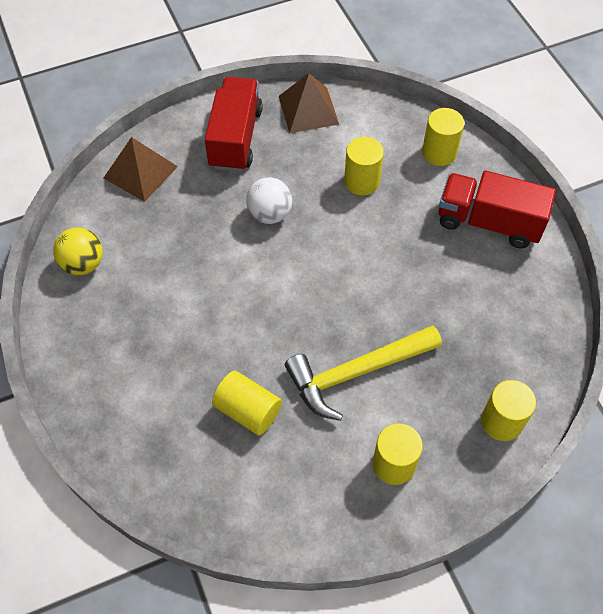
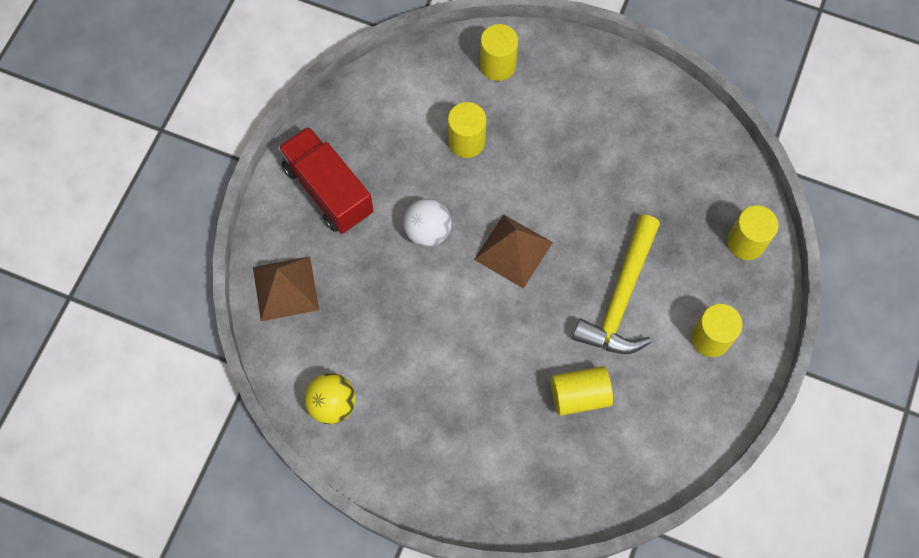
camera: 45 degrees left, 10 degrees up
brown pyramid [279,73,339,133] -> brown pyramid moved to [474,215,553,289]
red truck [439,170,556,249] -> none

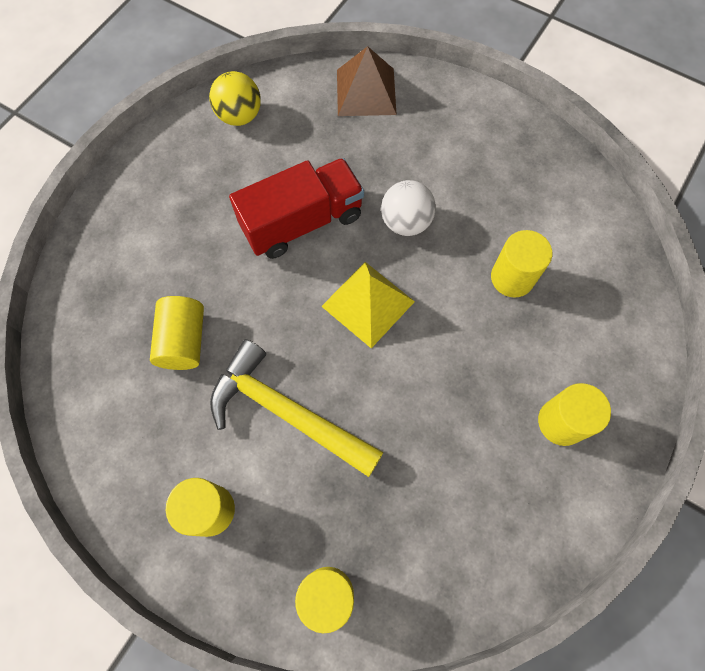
camera: 100 degrees right, 0 degrees up
red truck [278,126,374,234] -> red truck moved to [229,158,364,259]
brown pyramid [474,215,553,289] -> yellow pyramid [321,262,415,348]
yellow cylinder [480,24,518,81] -> yellow cylinder moved to [538,383,611,446]

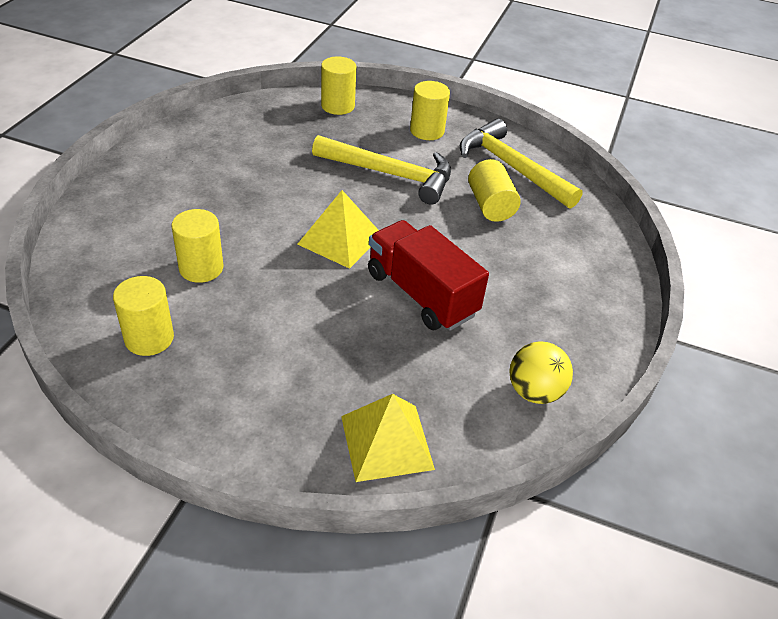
camera: 165 degrees right, 25 degrees down
red truck [229,158,364,259] -> red truck turned 90 degrees clockwise [368,220,489,331]
brown pyramid [337,46,397,116] -> yellow pyramid [341,394,435,482]
white ball [381,180,436,236] -> none
yellow cylinder [538,383,611,446] -> yellow cylinder moved to [113,276,174,356]
none -> yellow hammer [460,119,583,209]

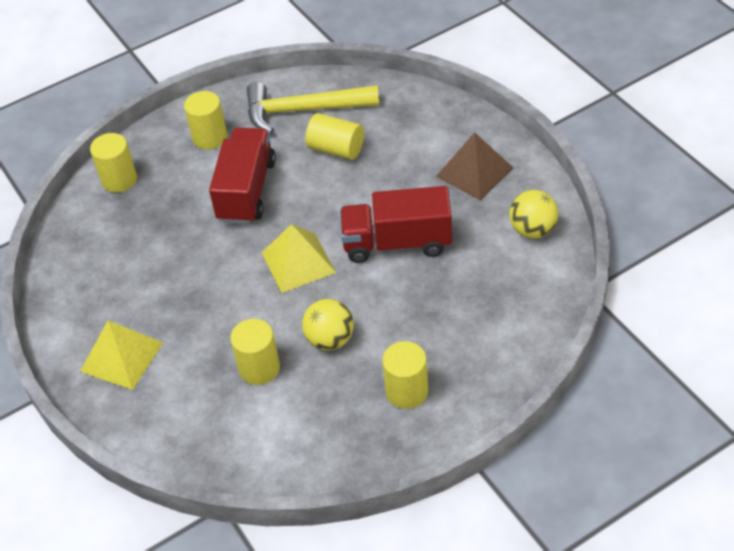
camera: 45 degrees left, 5 degrees up
yellow cylinder [113,276,174,356] -> yellow cylinder moved to [382,341,428,409]
yellow hammer [312,135,451,205] -> red truck [209,127,276,224]
yellow pyramid [341,394,435,482] -> yellow pyramid moved to [80,320,163,390]
none -> yellow ball [302,299,354,350]
none -> brown pyramid [436,132,513,201]

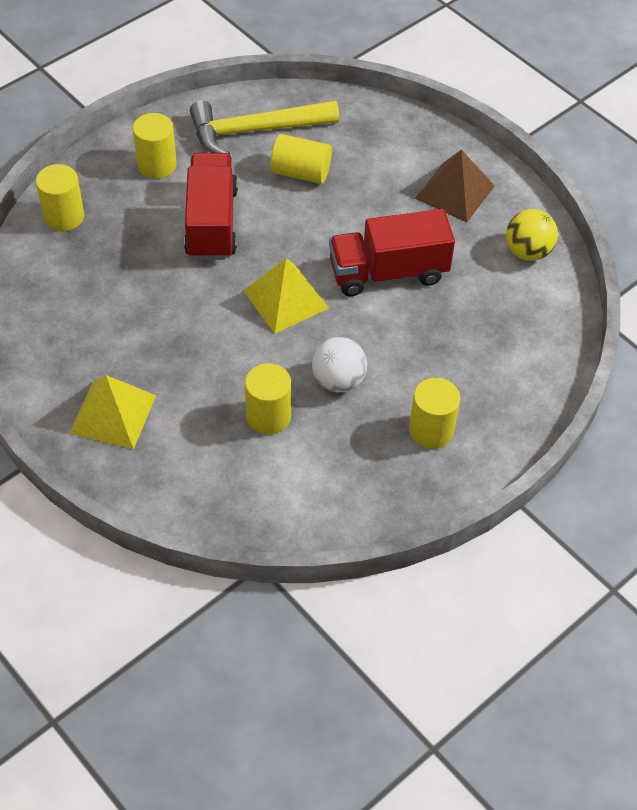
camera: 15 degrees left, 5 degrees up
yellow ball [302,299,354,350] -> white ball [312,337,367,392]

